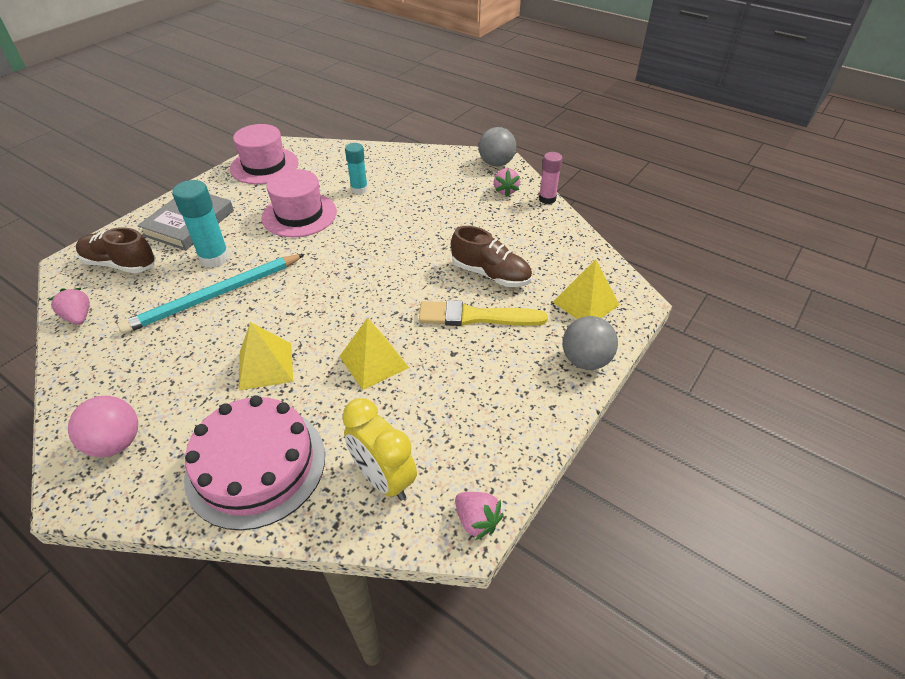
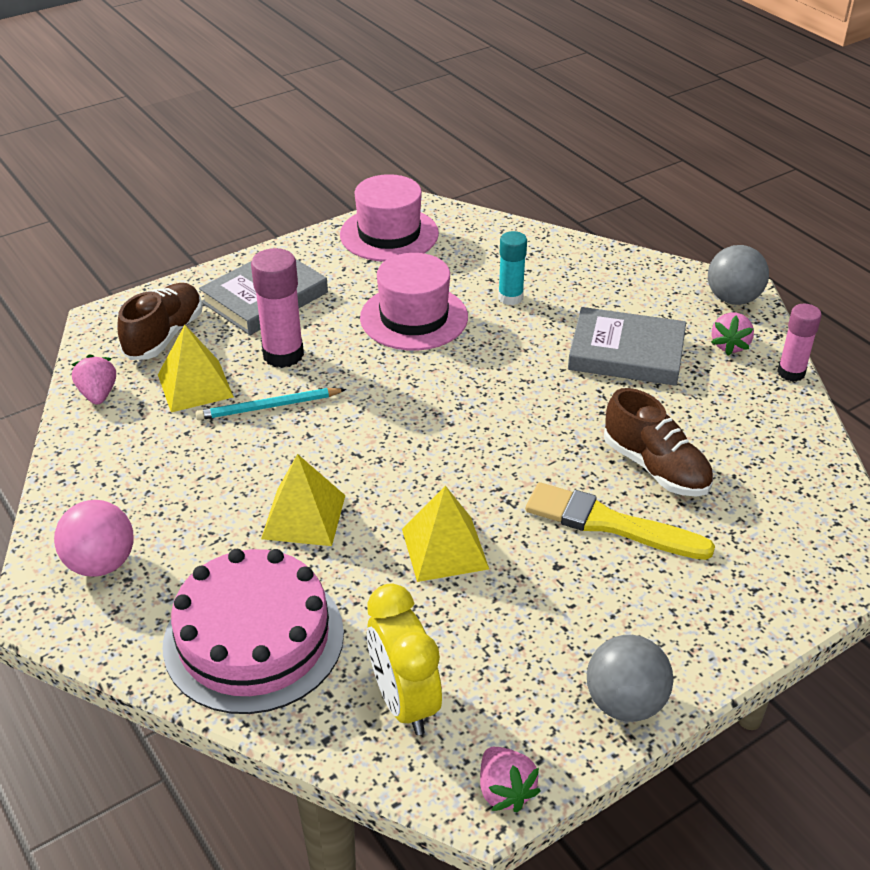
camera: 20 degrees right, 5 degrees down
brown shoe [76,227,156,273] -> brown shoe turned 75 degrees clockwise [118,283,202,360]
turquoise pencil [117,254,305,334] -> turquoise pencil [195,388,346,420], size x0.58
turquoise glue stick [172,180,230,268] -> pink glue stick [251,248,304,368]
yellow pyramid [553,259,619,319] -> yellow pyramid moved to [158,325,234,412]
grey ball [563,316,618,370] -> grey ball moved to [587,635,673,722]
none -> grey book [568,307,686,386]

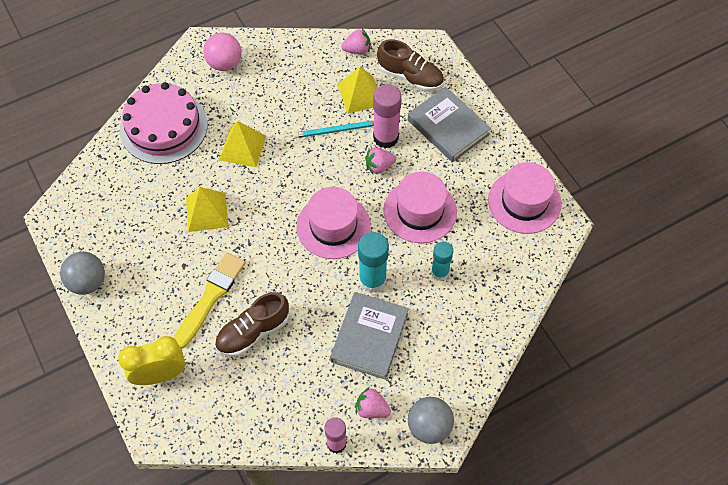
camera: 95 degrees right, 20 degrees up
turquoise pencil [195,388,346,420] -> turquoise pencil turned 90 degrees counterclockwise [294,121,374,138]
yellow clock [367,583,442,735] -> yellow clock moved to [118,336,185,385]
pink strawberry [480,747,541,812] -> pink strawberry moved to [365,147,396,175]
none -> pink hat [296,187,371,259]
none -> turquoise glue stick [358,232,389,293]

